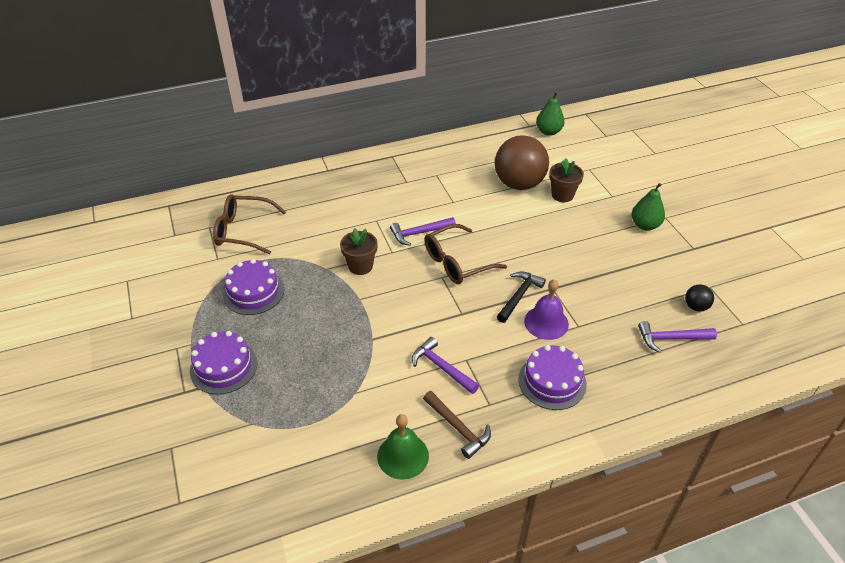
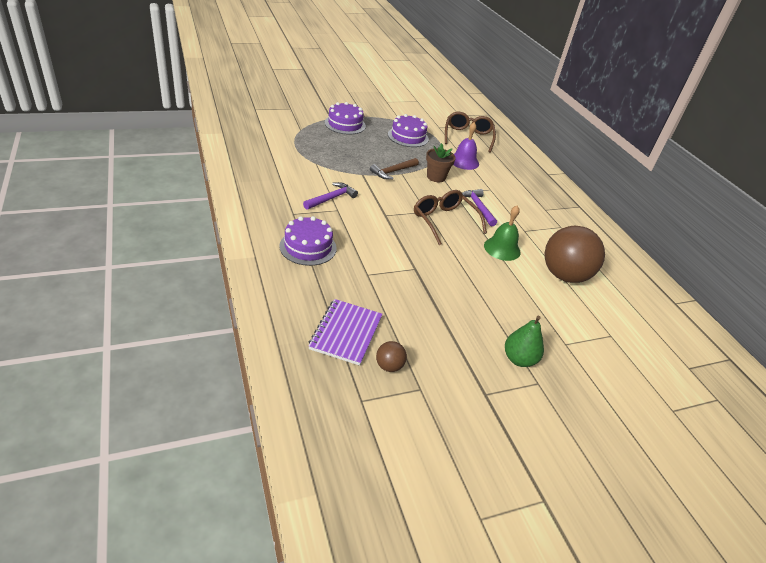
camera: 85 degrees right, 5 degrees down
green bell [377,414,429,480] -> green bell moved to [484,206,521,261]
brown hammer [423,391,491,459] -> brown hammer moved to [370,158,419,180]
black hammer [497,272,546,323] -> none
purple bell [524,279,569,340] -> purple bell moved to [453,122,479,170]
green pear [536,91,565,136] -> none
brown flower pot [549,159,584,202] -> none
purple hammer [638,321,717,353] -> purple notebook [308,299,383,366]
black ball [685,285,714,312] -> brown ball [376,341,407,372]

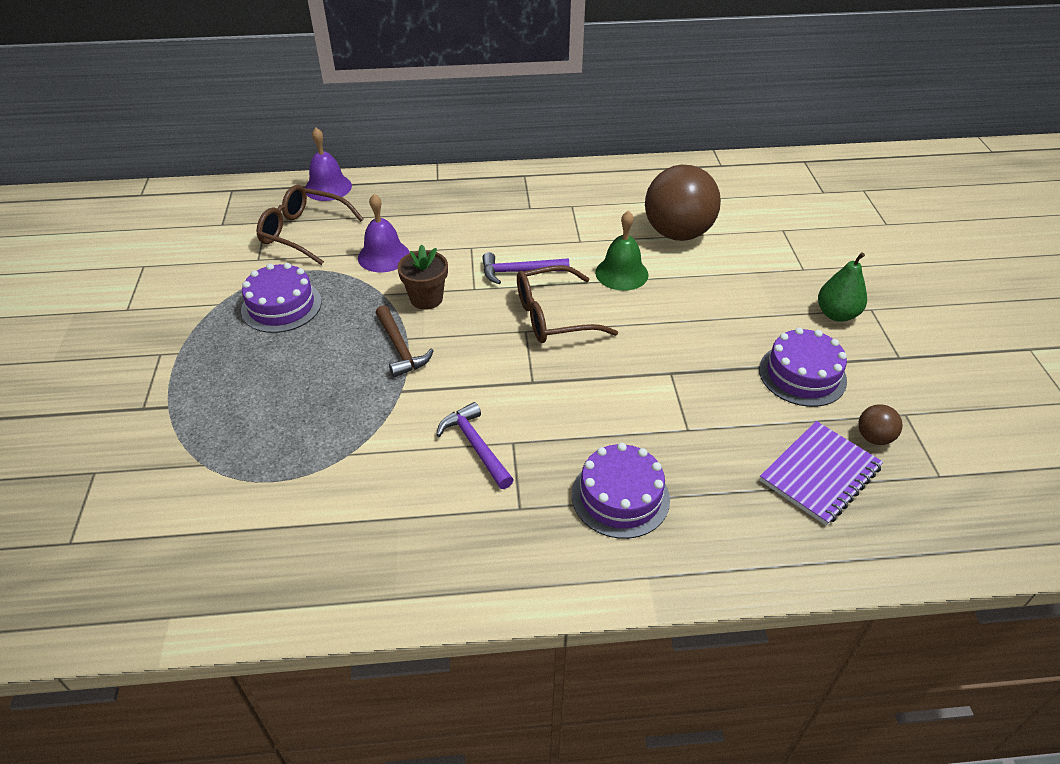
camera: 70 degrees left, 5 degrees up
purple notebook [308,299,383,366] -> purple notebook turned 75 degrees counterclockwise [760,421,883,526]
purple cake [325,102,366,134] -> purple cake moved to [759,328,847,407]
none -> purple bell [305,128,352,201]

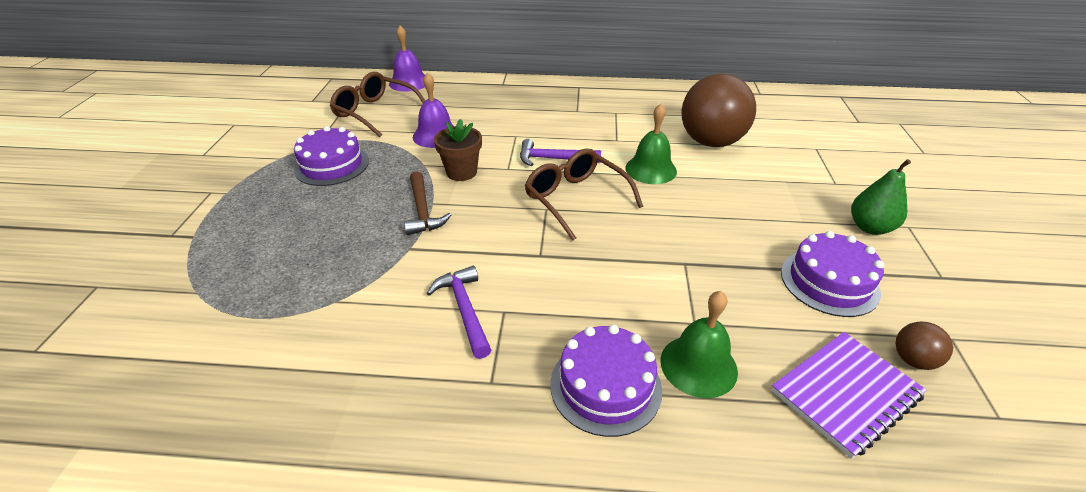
camera: 10 degrees right, 5 degrees down
brown glasses [517,265,618,343] -> brown glasses turned 60 degrees clockwise [525,148,643,241]
none -> green bell [661,291,738,398]

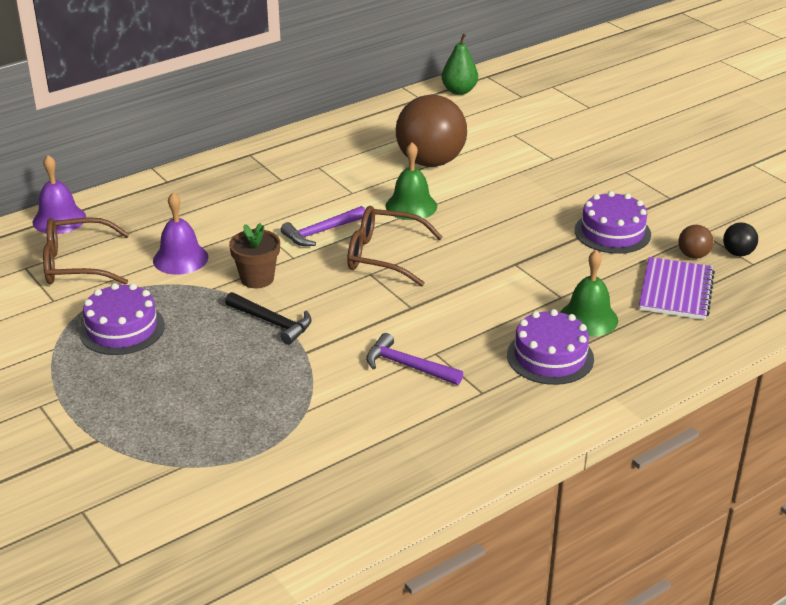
camera: 40 degrees left, 5 degrees down
brown hammer [404,171,451,235] -> black hammer [225,292,312,345]
green pear [851,159,911,235] -> green pear moved to [441,34,478,95]
none -> black ball [723,222,758,256]

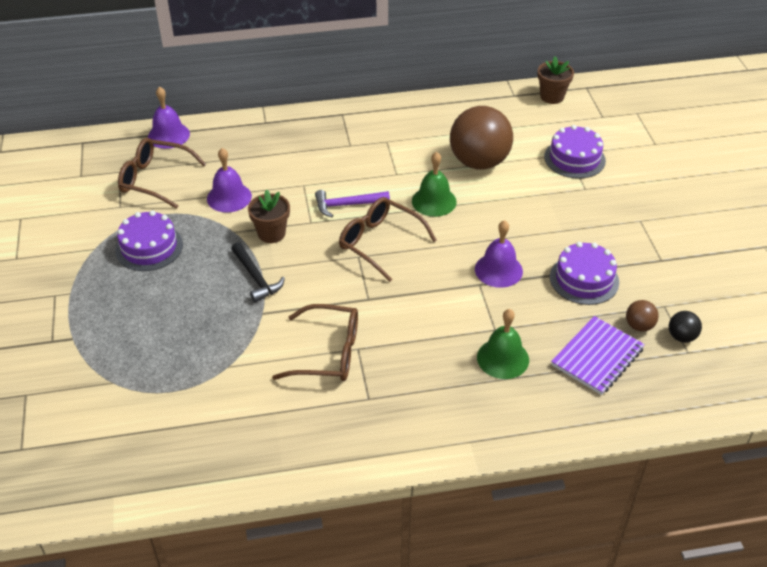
camera: 25 degrees right, 10 degrees up
purple hammer [366,333,463,385] -> brown glasses [272,304,358,381]
green pear [441,34,478,95] -> brown flower pot [537,56,574,104]
purple cake [507,309,594,385] -> purple cake moved to [544,125,606,179]
none -> purple bell [475,220,523,288]

